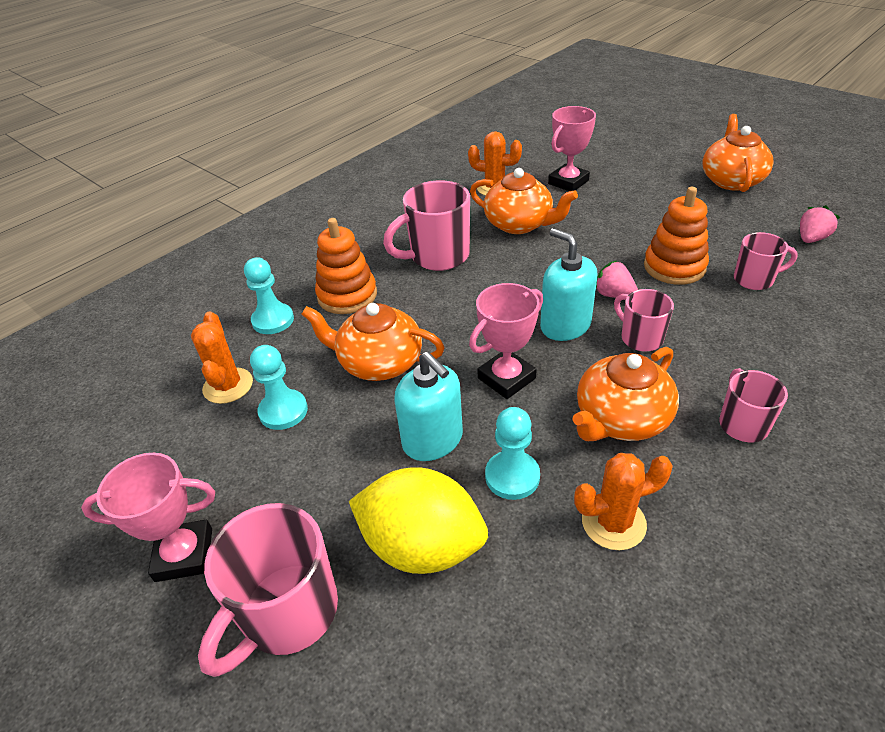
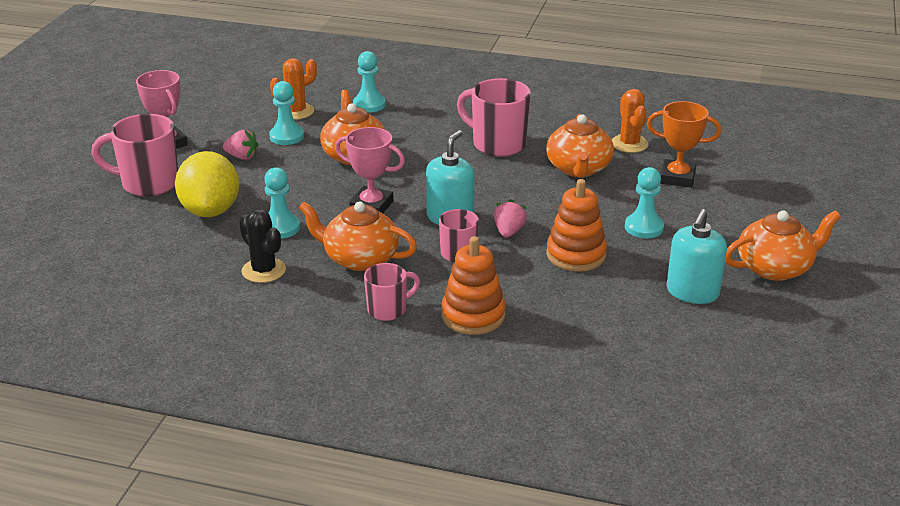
camera: 60 degrees right, 10 degrees down
orange stacking toy [315,218,377,314] -> orange stacking toy moved to [441,236,506,335]
turquoise soap dispenser [394,352,463,461] -> turquoise soap dispenser moved to [667,209,727,304]
pink trophy [548,106,596,191] -> orange trophy [647,101,721,188]
orange cactus [574,453,673,550] -> black cactus [239,209,286,283]
pink mug [734,232,798,290] -> none
pink strawberry [800,205,840,243] -> pink strawberry moved to [223,130,259,160]
none -> turquoise pawn [625,167,664,238]

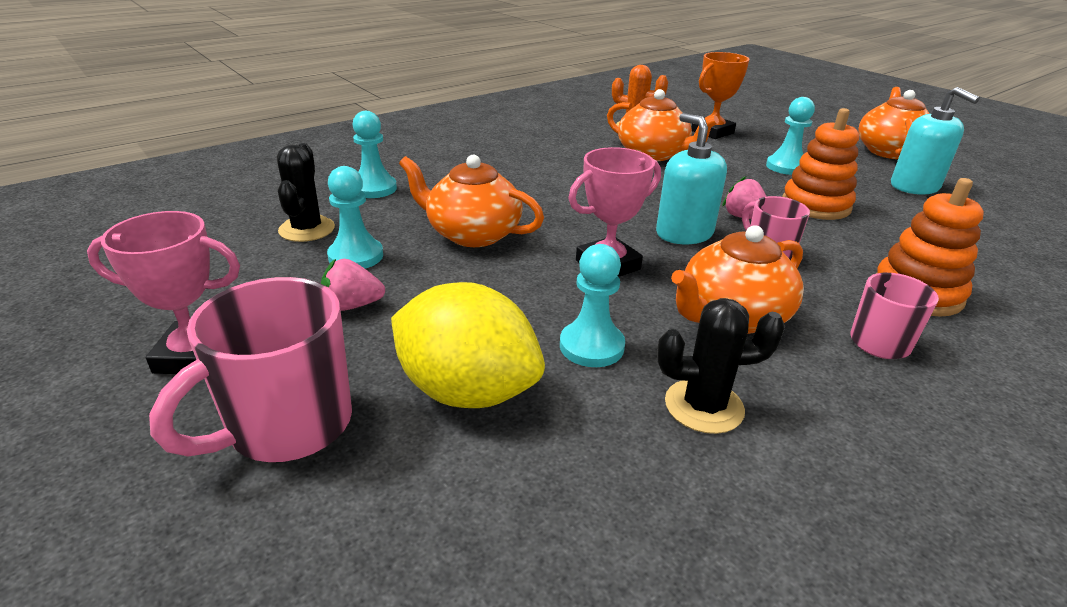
camera: 55 degrees left, 0 degrees up
pink strawberry [223,130,259,160] -> pink strawberry turned 150 degrees counterclockwise [321,259,385,311]
orange cactus [270,58,317,120] -> black cactus [277,143,335,242]
pink mug [457,78,531,157] -> none

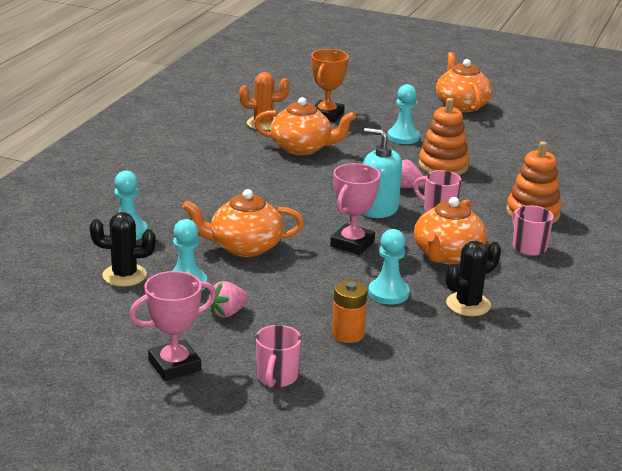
camera: 30 degrees left, 5 degrees down
pink mug [149,277,352,462] -> pink mug [255,325,302,388], size x0.59
black cactus [277,143,335,242] -> black cactus turned 60 degrees counterclockwise [90,212,156,287]
yellow lemon [391,282,545,408] -> orange battery [332,280,368,343]
turquoise soap dispenser [891,87,980,195] -> none

